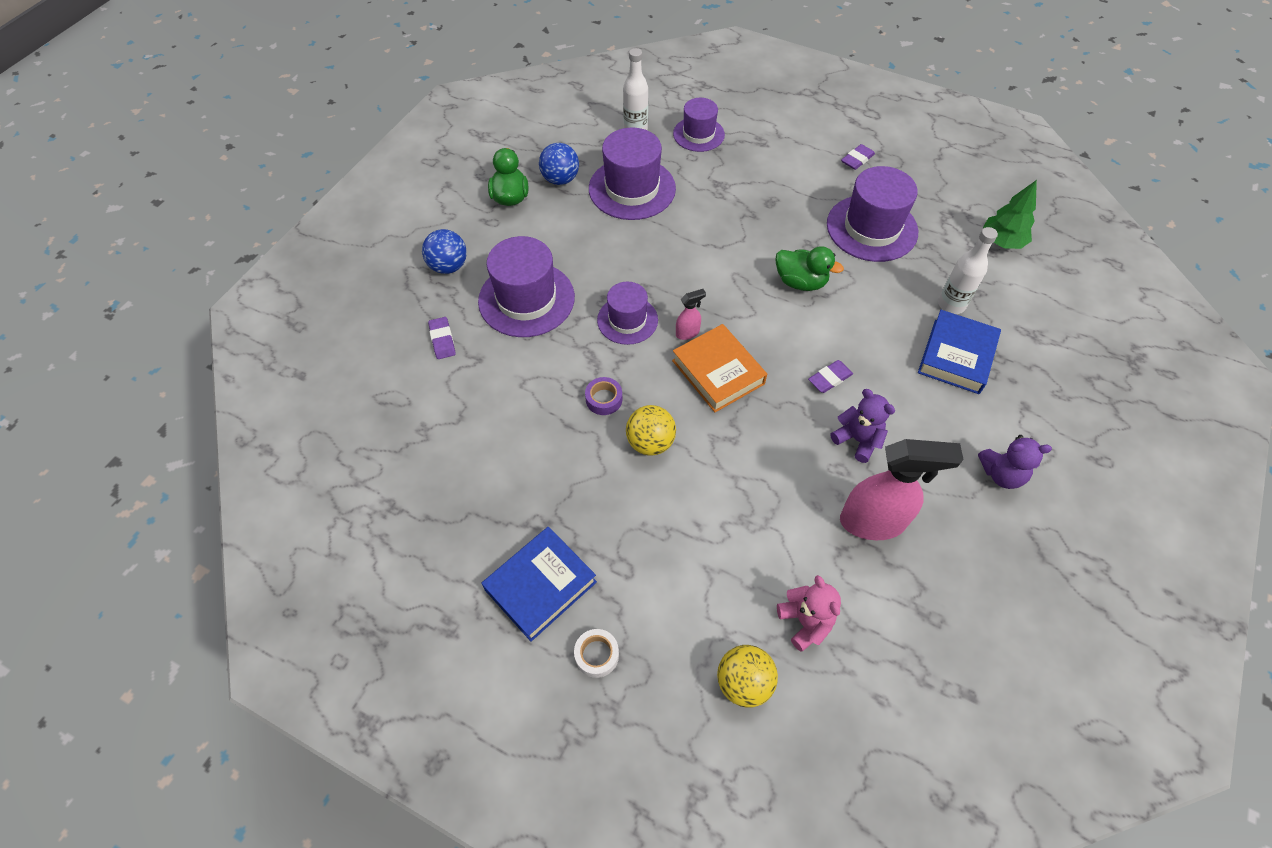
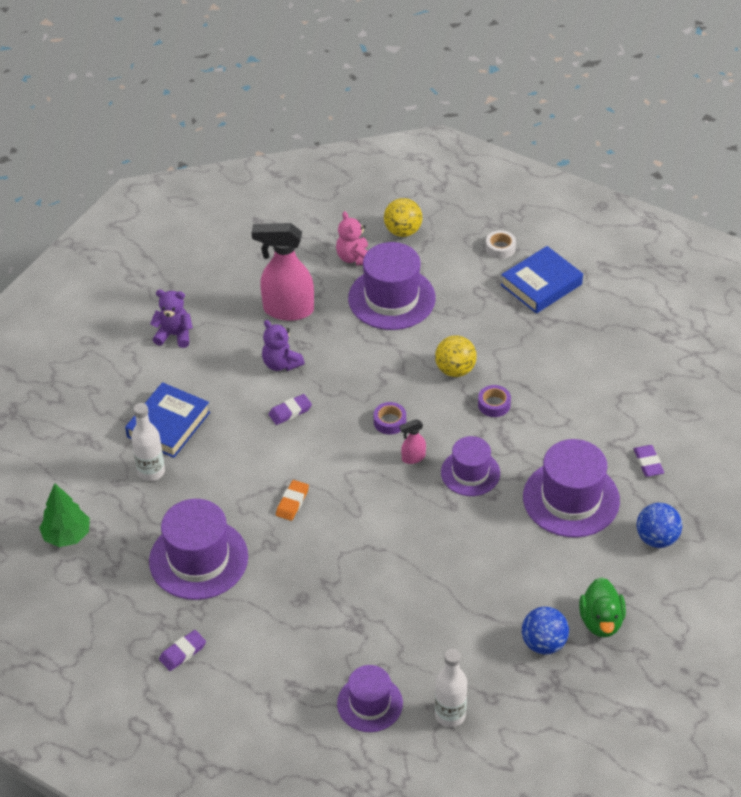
camera: 175 degrees left, 10 degrees down
purple hat [589,128,676,220] -> purple hat moved to [348,242,435,330]
orange book [672,324,767,412] -> purple tape [374,402,406,435]
green duck [775,246,844,291] -> orange eraser [276,480,309,521]

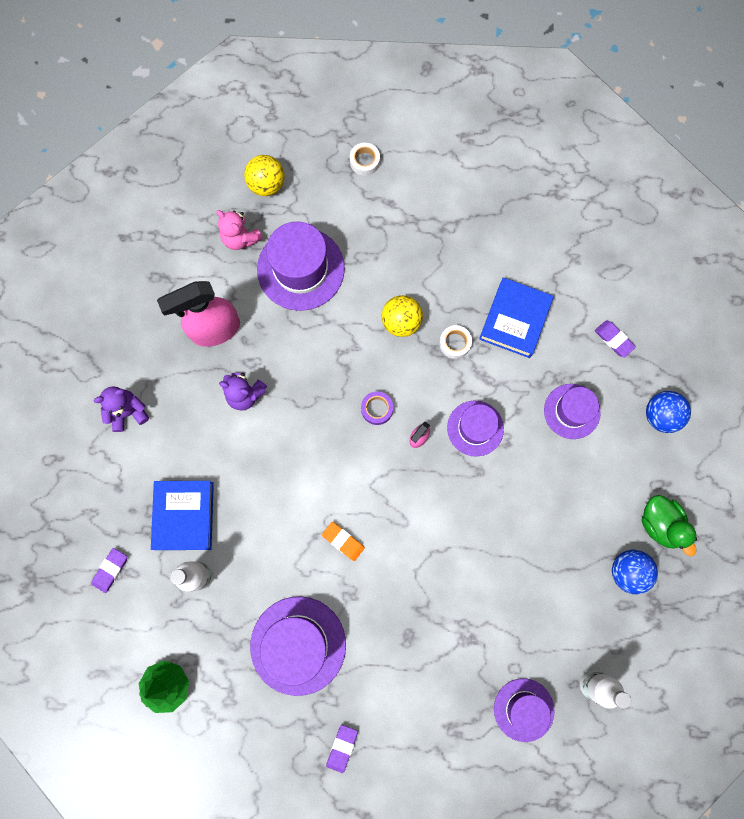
camera: 30 degrees left, 30 degrees up
purple eraser [268,394,312,425] -> purple eraser moved to [92,548,127,593]
orange eraser [276,480,309,521] -> orange eraser turned 45 degrees counterclockwise [322,522,365,561]
purple tape [478,385,511,417] -> white tape [439,325,472,359]
blue book [501,246,583,314] -> blue book moved to [479,277,554,358]
purple hat [523,439,620,538] -> purple hat [544,384,601,439], size x0.62

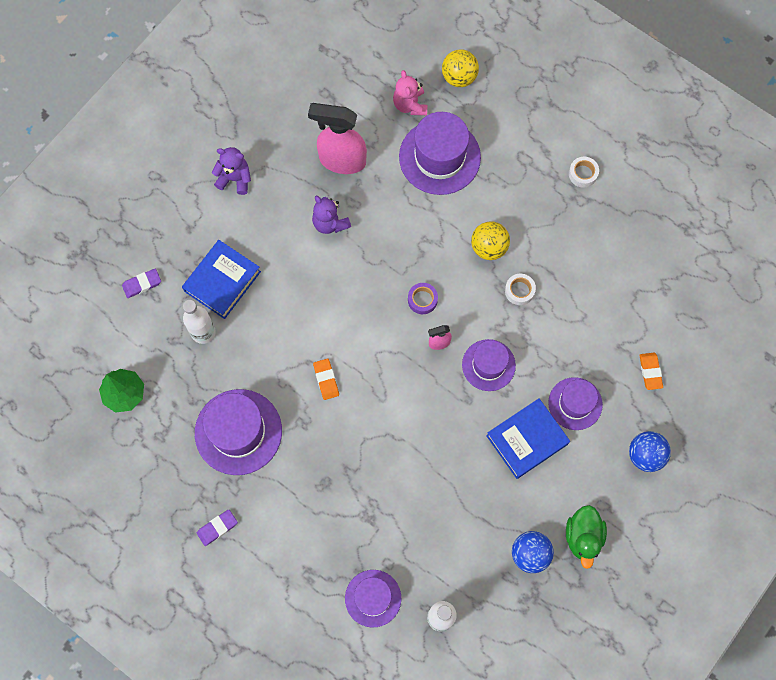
camera: 35 degrees right, 5 degrees down
white tape [350,143,380,176] -> white tape moved to [569,157,599,188]
blue book [479,277,554,358] -> blue book moved to [486,398,570,479]
purple eraser [595,320,636,357] -> orange eraser [639,353,663,390]

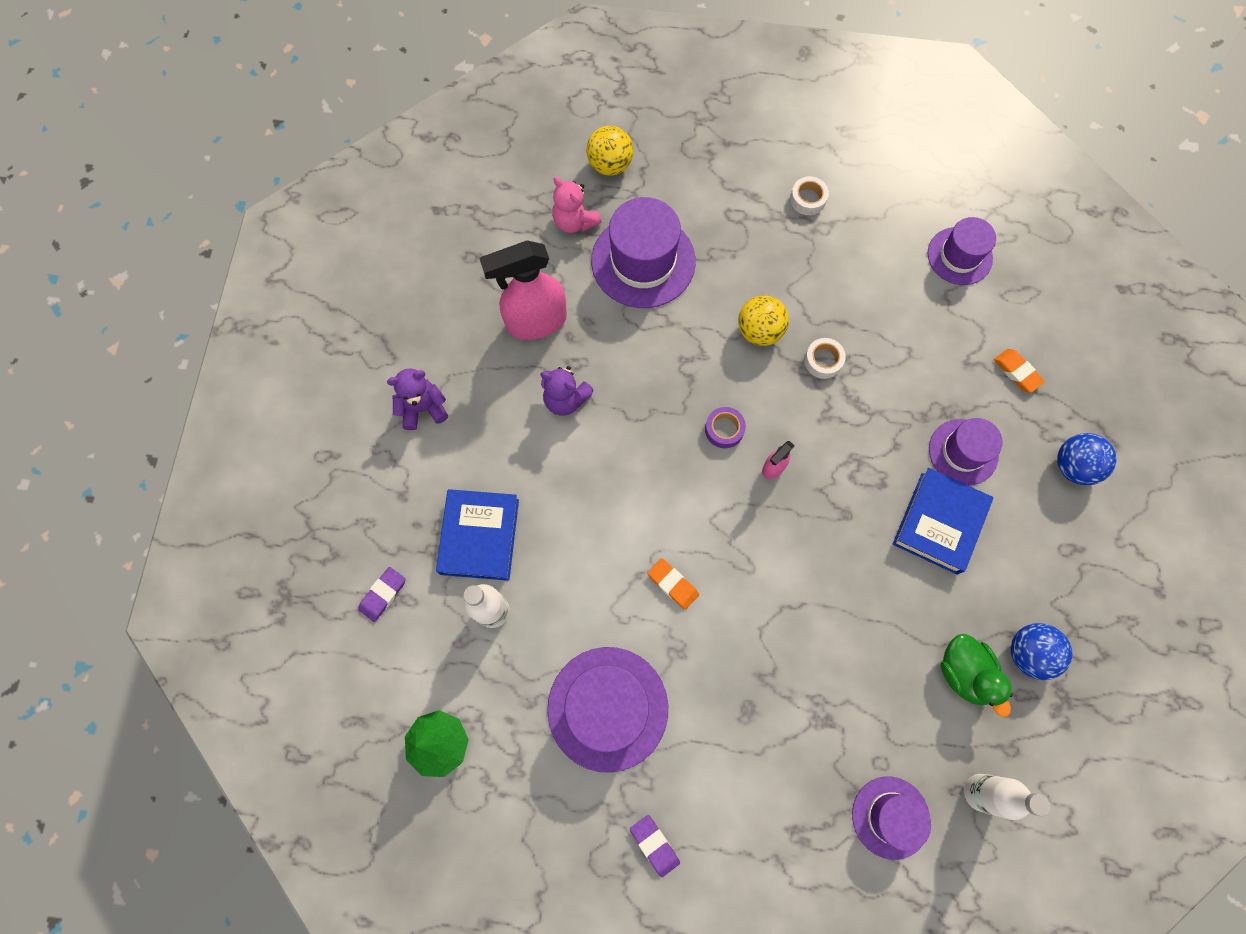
camera: 30 degrees left, 0 degrees up
purple eraser [197,509,238,546] -> purple eraser turned 60 degrees counterclockwise [630,815,680,877]
purple hat [462,339,516,391] -> purple hat moved to [928,217,996,285]
green duck [566,505,607,569] -> green duck moved to [941,634,1013,717]

